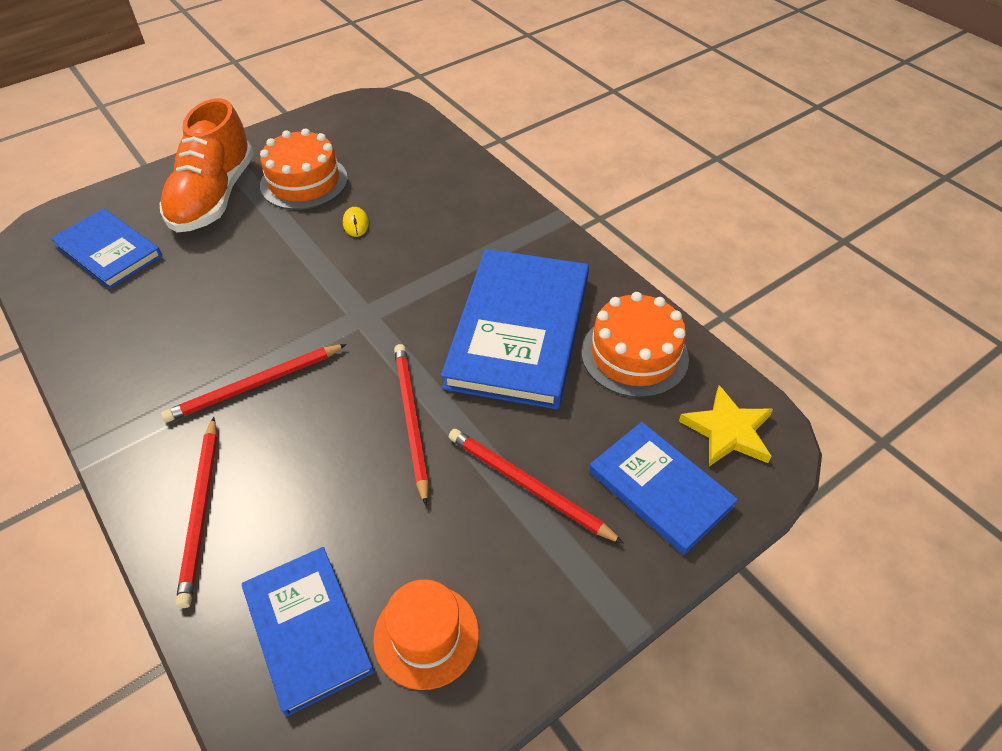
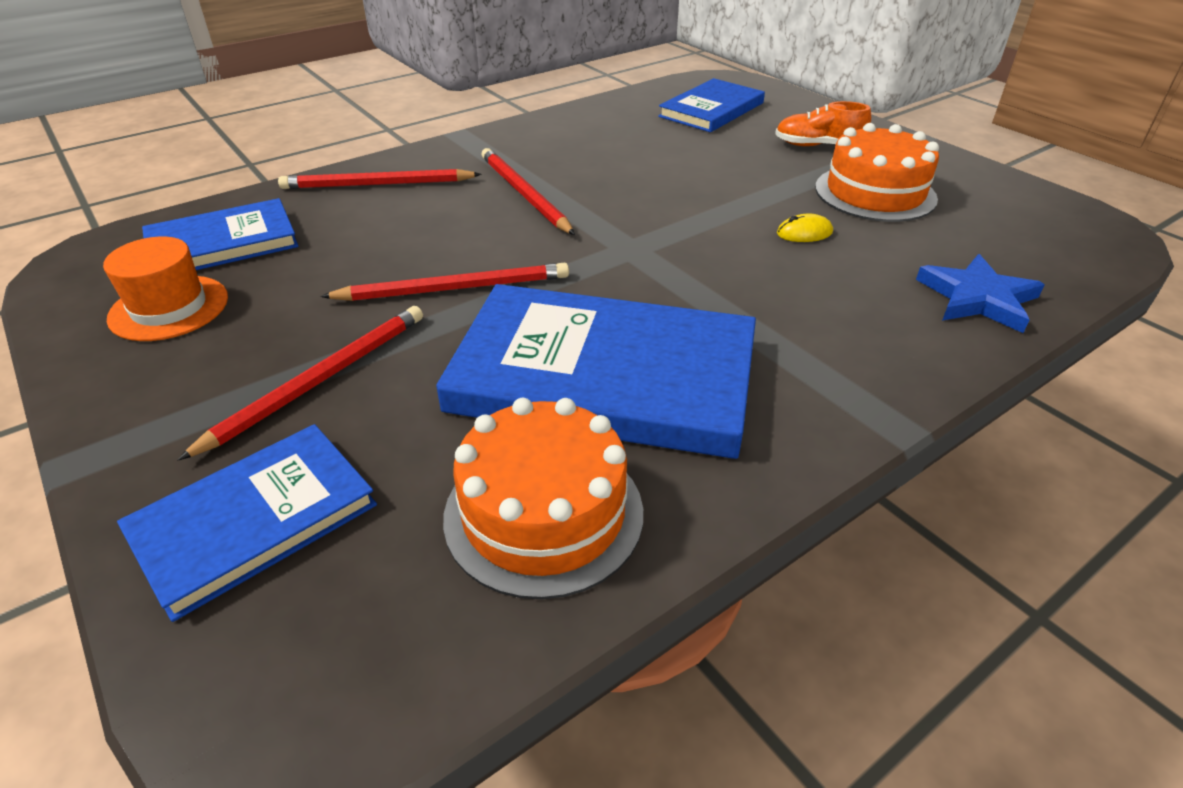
camera: 90 degrees right, 10 degrees down
orange shoe [159,98,254,233] -> orange shoe [775,101,871,146], size x0.51
yellow star [679,385,773,466] -> none
none -> blue star [916,254,1045,333]

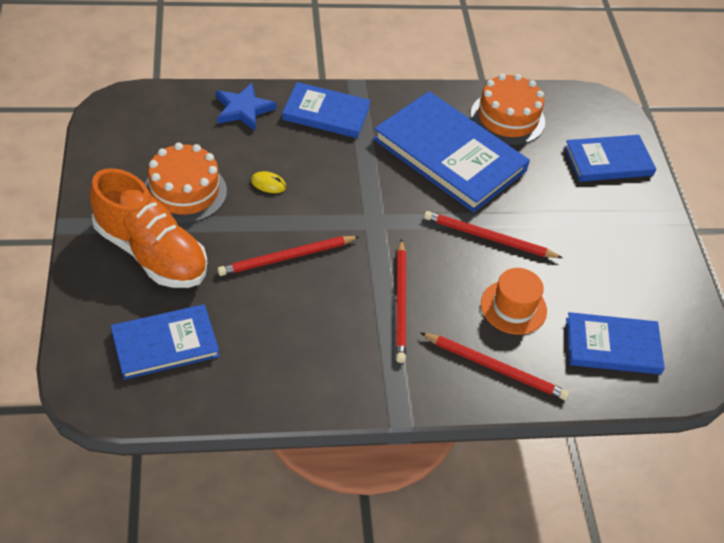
camera: 155 degrees left, 10 degrees up
orange hat [103,236,228,341] -> orange hat moved to [481,268,547,334]
red pencil [177,306,423,461] -> red pencil moved to [217,236,360,276]
orange shoe [775,101,871,146] -> orange shoe [89,168,207,288], size x1.98
none -> blue book [282,82,371,138]

